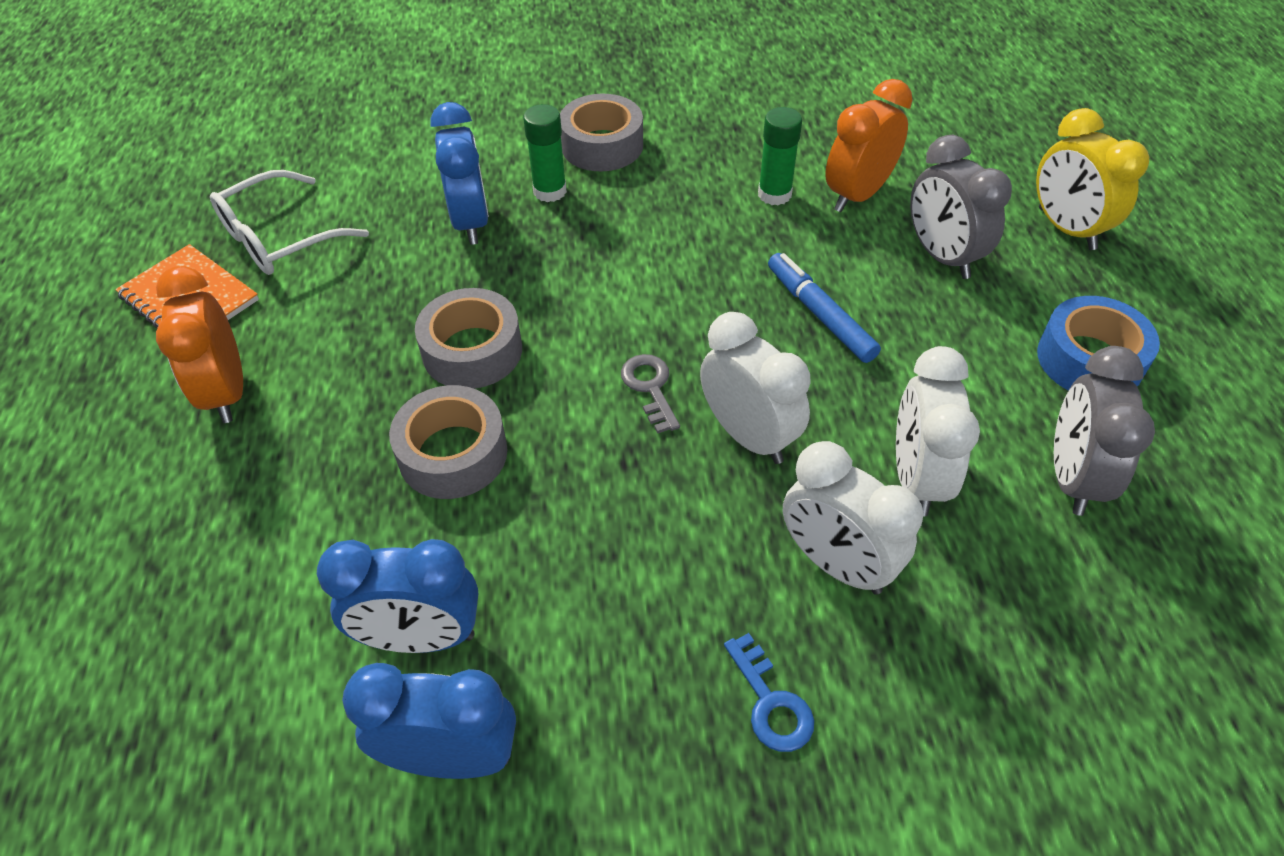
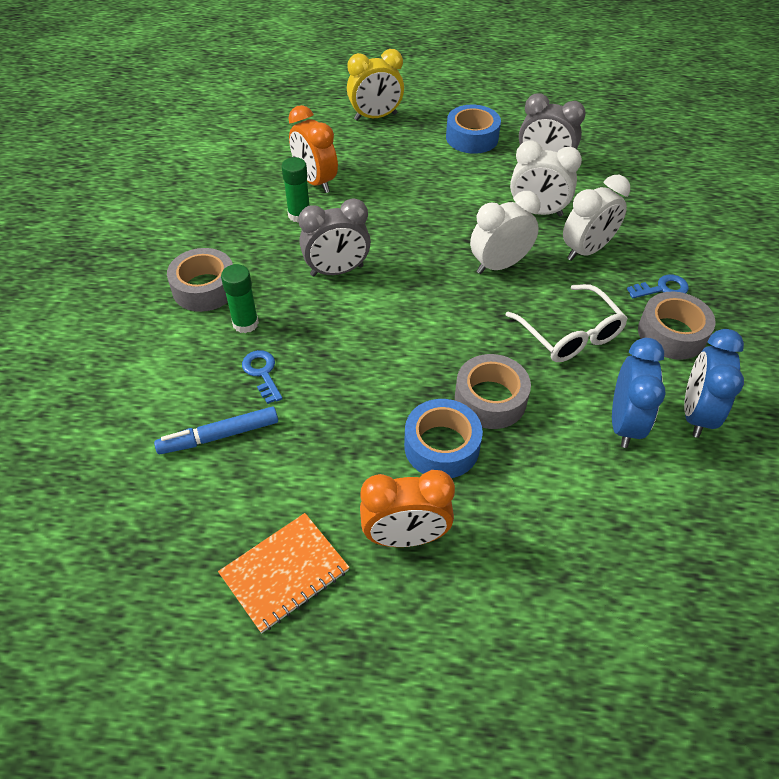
camera: 80 degrees left, 0 degrees up
white glasses [210,170,369,275] -> white glasses moved to [506,284,628,362]
grey tape [415,288,522,389] -> grey tape moved to [638,292,716,360]
blue clock [431,102,489,245] -> blue key [242,350,283,404]
grey key [621,354,680,433] -> none
blue marker [768,253,881,363] -> blue marker moved to [154,407,278,454]
grey clock [910,135,1012,279] -> grey clock moved to [298,198,371,277]
none -> blue tape [404,399,483,478]

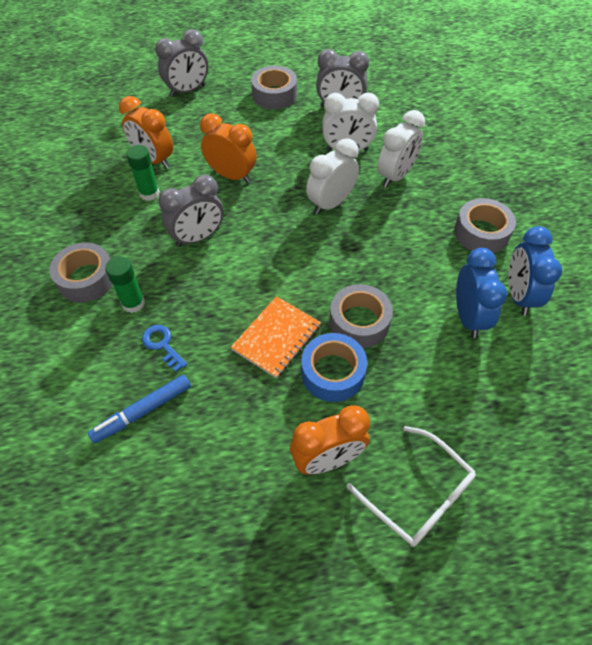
camera: 15 degrees left, 5 degrees up
orange notebook [218,513,349,633] -> orange notebook moved to [231,296,321,378]
yellow clock [347,49,404,121] -> grey clock [155,29,208,97]
blue tape [446,105,501,154] -> grey tape [251,66,297,109]
white glasses [506,284,628,362] -> white glasses moved to [347,426,476,547]
blue key [627,274,689,299] -> none
none -> orange clock [200,113,257,183]

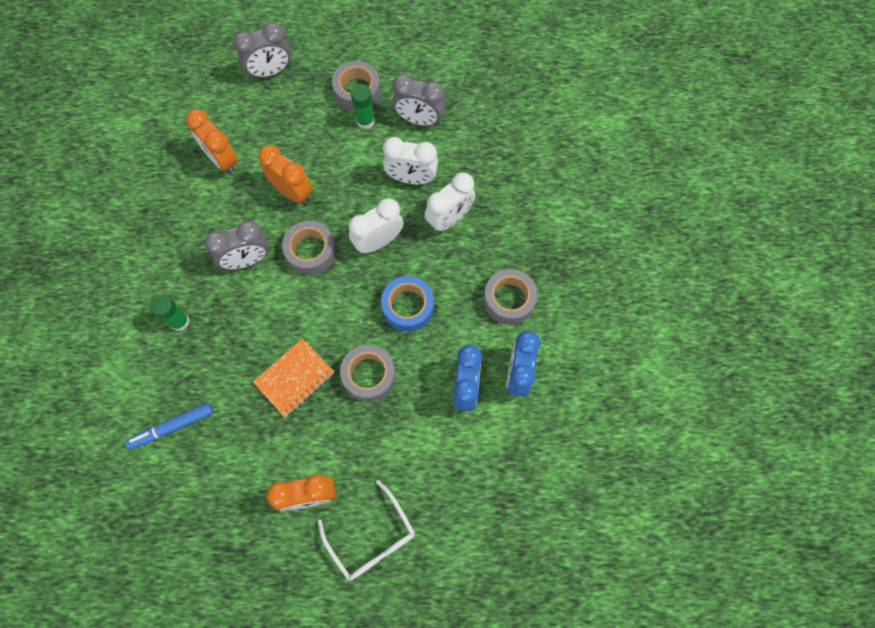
camera: 10 degrees right, 15 degrees up
grey tape [49,243,113,302] -> grey tape moved to [282,221,336,275]
green glue stick [126,145,160,201] -> green glue stick moved to [351,84,375,129]
blue key [142,325,188,372] -> none
blue tape [301,333,367,402] -> blue tape moved to [381,276,434,332]

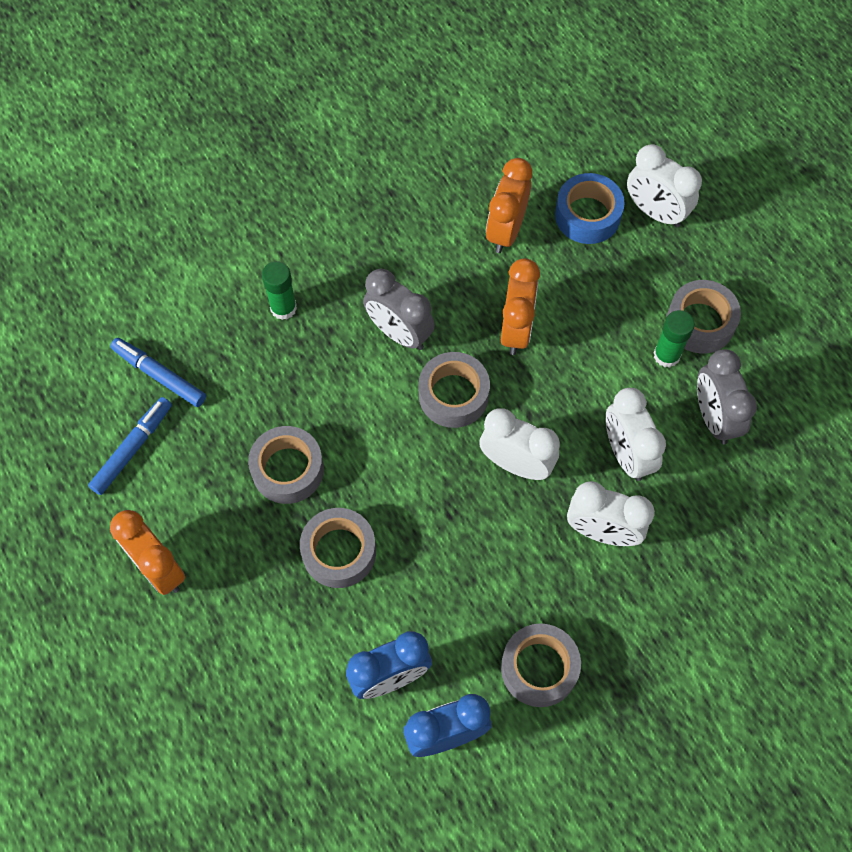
camera: 60 degrees right, 5 degrees down
grey clock [233,22,291,79] -> white clock [627,144,702,227]
orange notebook [253,338,334,417] -> grey tape [248,426,324,504]
white glasses [318,480,415,581] -> none
blue tape [381,276,434,332] -> blue tape moved to [555,173,624,244]
none -> blue marker [88,397,172,495]

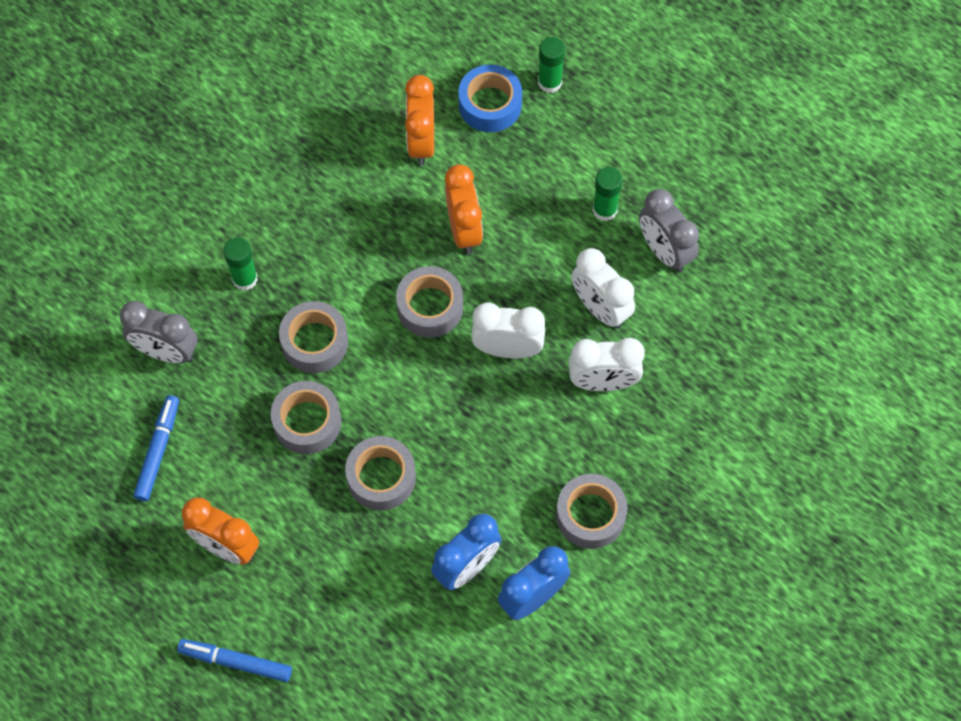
camera: 20 degrees left, 0 degrees up
blue marker [110,338,206,407] -> blue marker moved to [177,639,292,682]
grey clock [363,269,435,350] -> grey clock moved to [120,301,197,363]
white clock [627,144,702,227] -> green glue stick [538,37,565,93]
grey tape [666,280,741,354] -> grey tape moved to [279,301,348,373]

